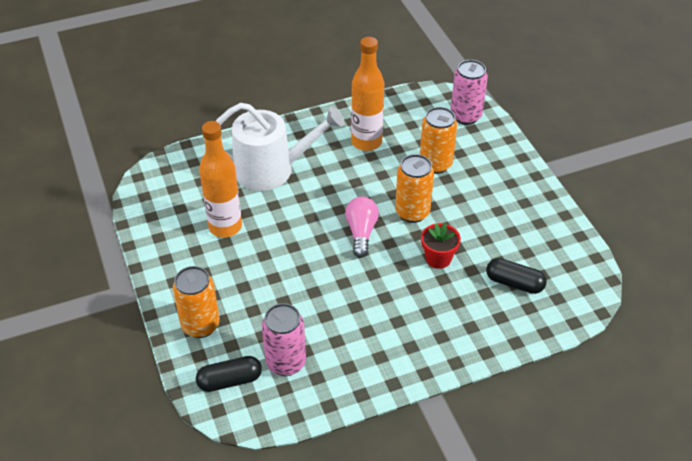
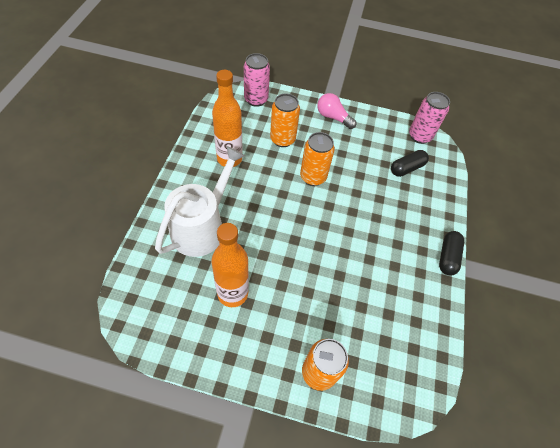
camera: 60 degrees left, 10 degrees up
black capsule [196,356,262,392] -> black capsule moved to [439,231,464,276]
pink can [262,303,306,376] -> pink can moved to [409,92,450,144]
pink light bulb [345,197,379,258] -> pink light bulb moved to [317,93,356,129]
red flower pot [421,223,461,269] -> none

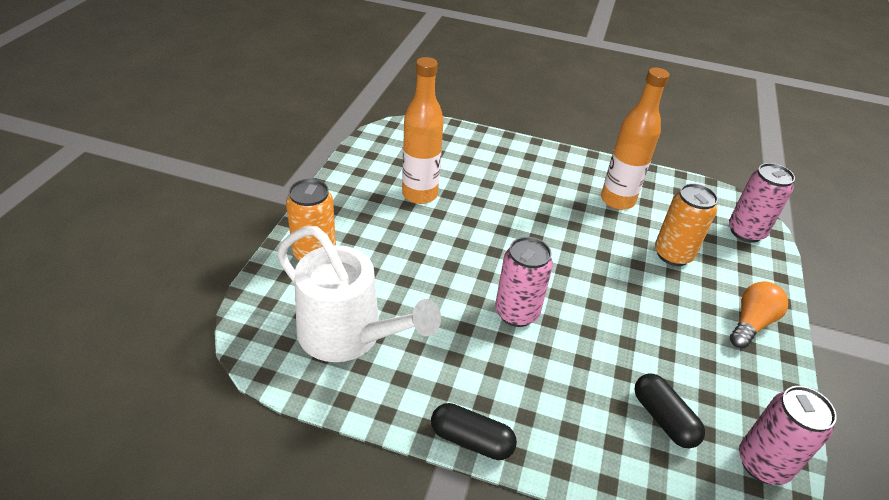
camera: 95 degrees right, 15 degrees down
white watering can [155,146,245,257] -> white watering can moved to [277,226,441,362]
orange can [300,132,335,186] -> none
pink light bulb [317,93,356,129] -> orange light bulb [730,281,788,348]
none -> pink can [495,237,553,327]

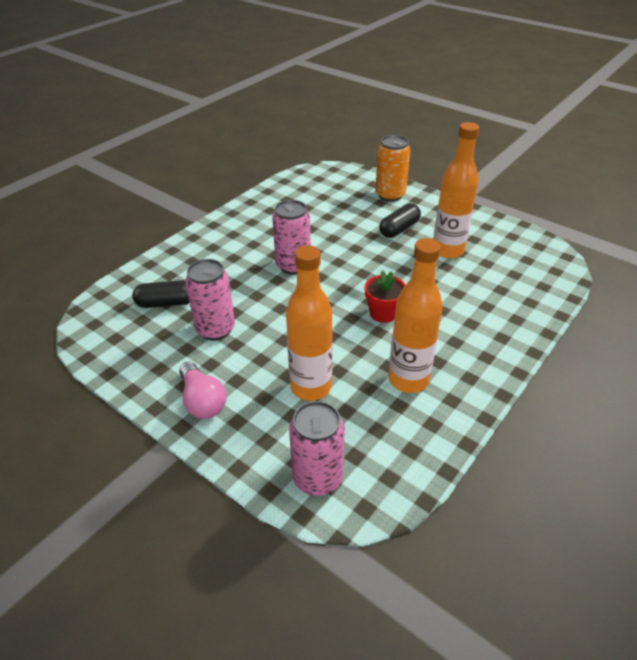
camera: 115 degrees right, 0 degrees up
white watering can [277,226,441,362] -> none
black capsule [431,403,517,460] -> black capsule moved to [379,203,421,238]
orange can [655,183,718,266] -> orange bottle [286,245,333,401]
orange light bulb [730,281,788,348] -> pink light bulb [179,362,227,419]
pink can [739,386,837,485] -> pink can moved to [185,259,235,341]
none -> red flower pot [364,270,406,323]

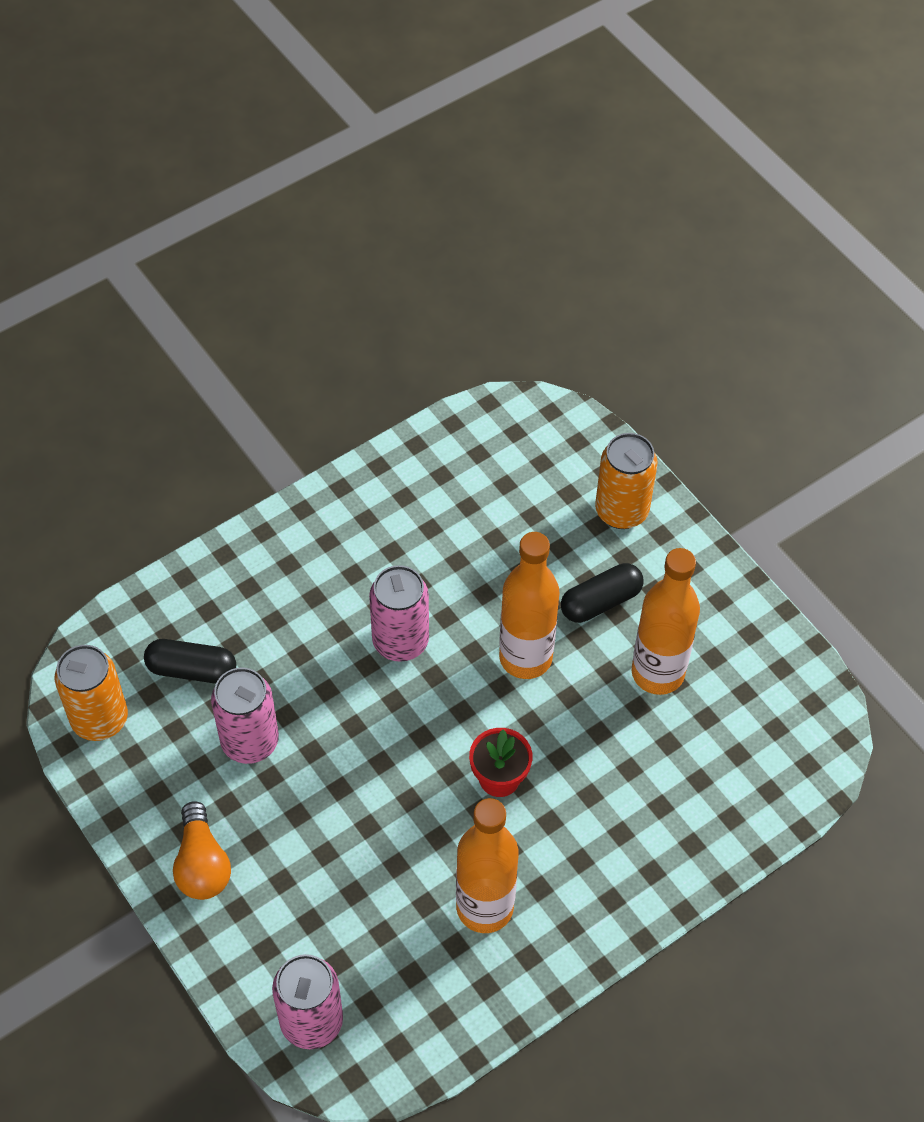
camera: 15 degrees right, 15 degrees up
pink light bulb [179,362,227,419] -> orange light bulb [173,801,231,900]
orange bottle [286,245,333,401] -> orange bottle moved to [499,532,559,679]
none -> orange can [55,645,128,741]

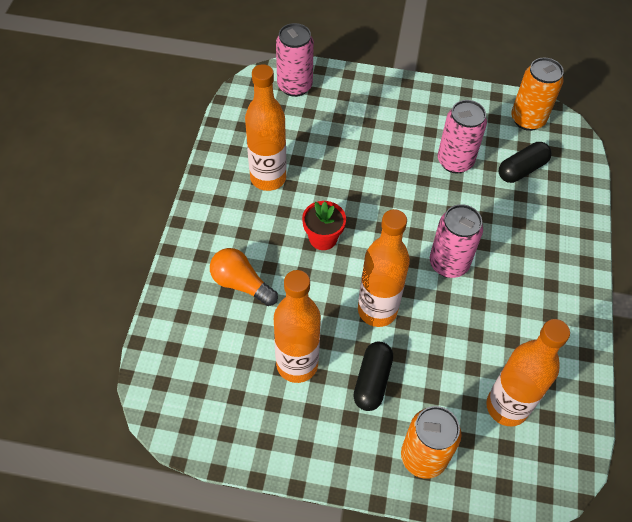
camera: 135 degrees right, 0 degrees up
orange light bulb [173,801,231,900] -> orange light bulb moved to [210,248,278,306]
none -> orange bottle [486,319,570,426]

